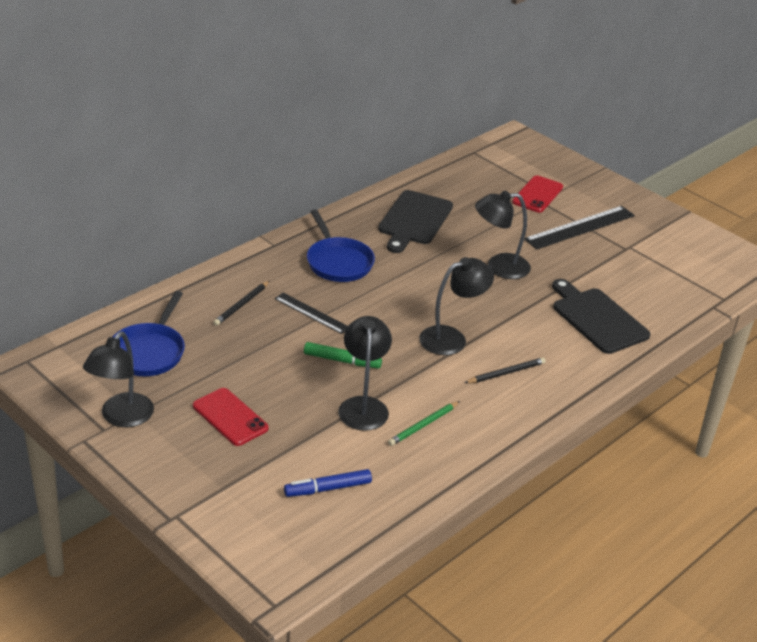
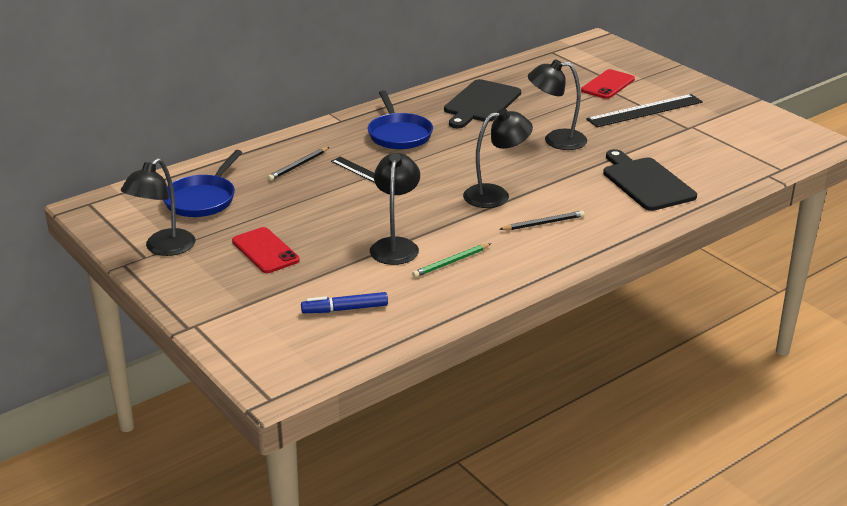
camera: 10 degrees right, 5 degrees down
green marker [304,342,382,369] -> none

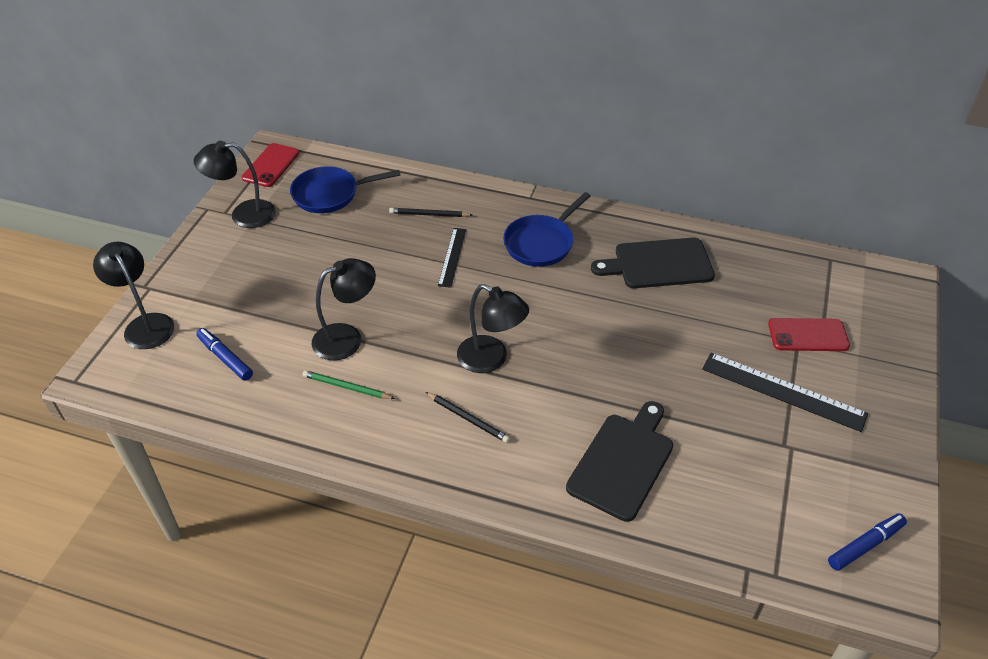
camera: 55 degrees right, 15 degrees up
red phone [232,227,300,273] -> red phone moved to [242,143,299,187]
black lamp [528,60,587,150] -> black lamp moved to [93,242,174,349]
none -> blue marker [828,513,907,571]

